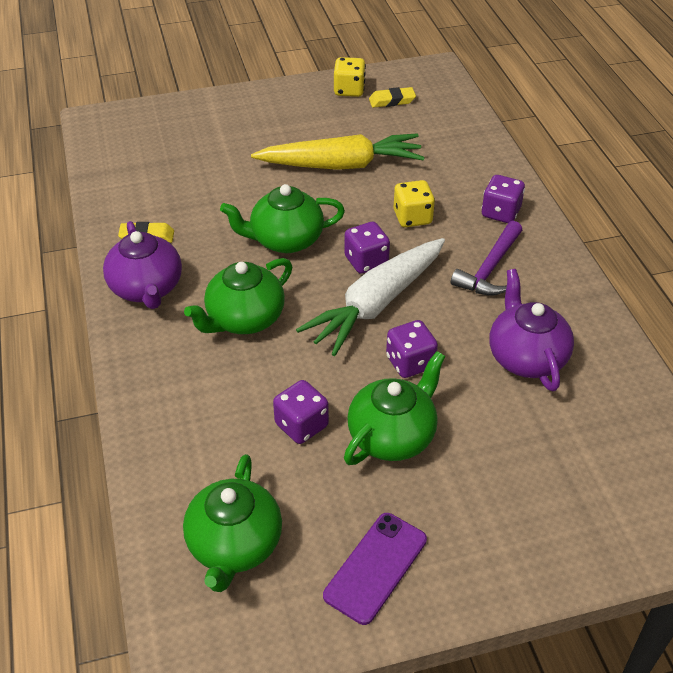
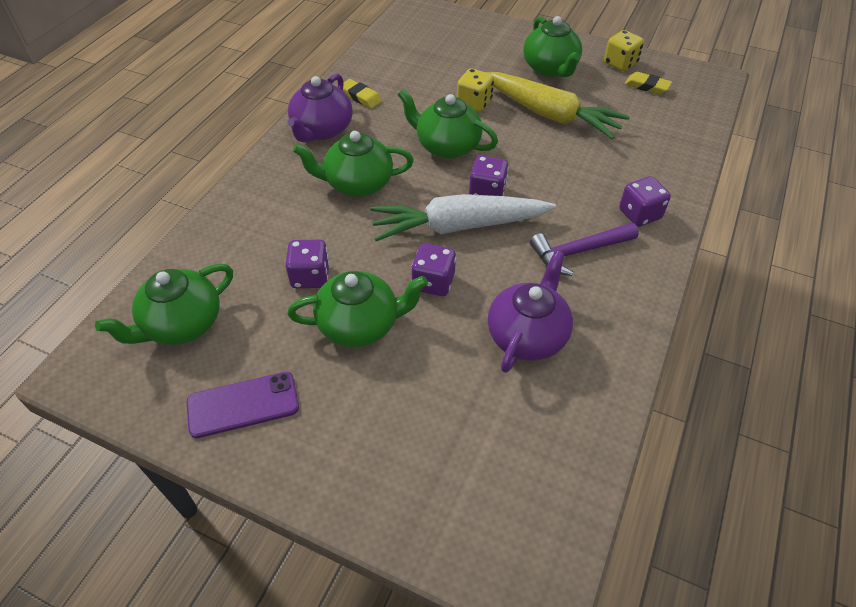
camera: 40 degrees right, 5 degrees up
yellow dice [394,180,435,227] -> yellow dice moved to [457,69,494,112]
none -> green teapot [523,16,582,77]

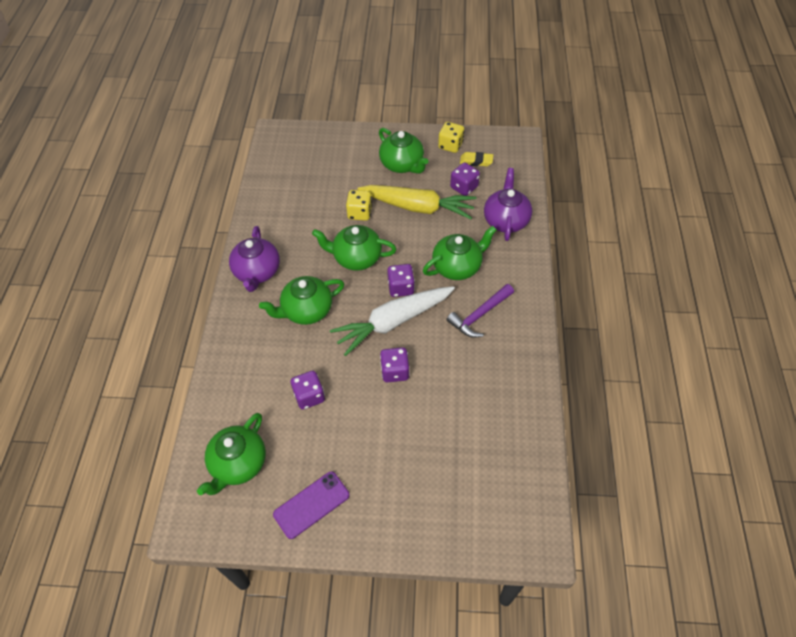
camera: 20 degrees left, 5 degrees up
green teapot [287,271,428,347] -> green teapot moved to [423,226,497,280]
yellow eraser [343,79,382,109] -> none
purple teapot [488,250,573,373] -> purple teapot moved to [484,168,532,241]
purple dice [619,176,671,227] -> purple dice moved to [450,163,480,196]

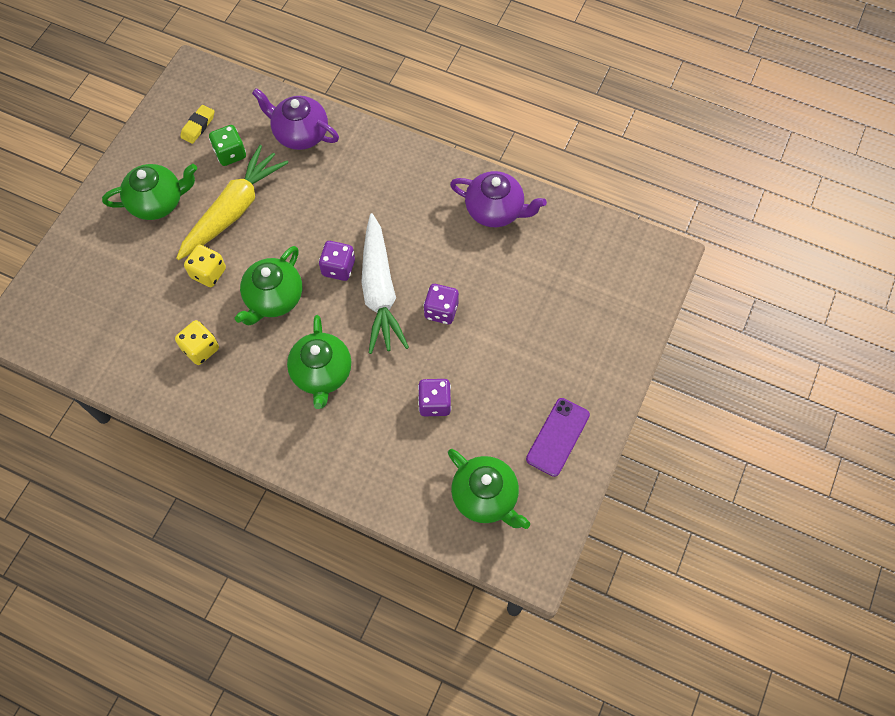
camera: 70 degrees left, 10 degrees up
purple teapot [229,226,280,292] -> purple teapot moved to [450,171,547,227]
purple phone [273,472,349,539] -> purple phone turned 45 degrees clockwise [526,398,590,477]
green teapot [423,226,497,280] -> none
yellow dice [438,122,464,153] -> yellow dice moved to [175,320,219,365]
purple hammer [446,284,514,338] -> none
purple dice [450,163,480,196] -> green dice [209,125,246,166]

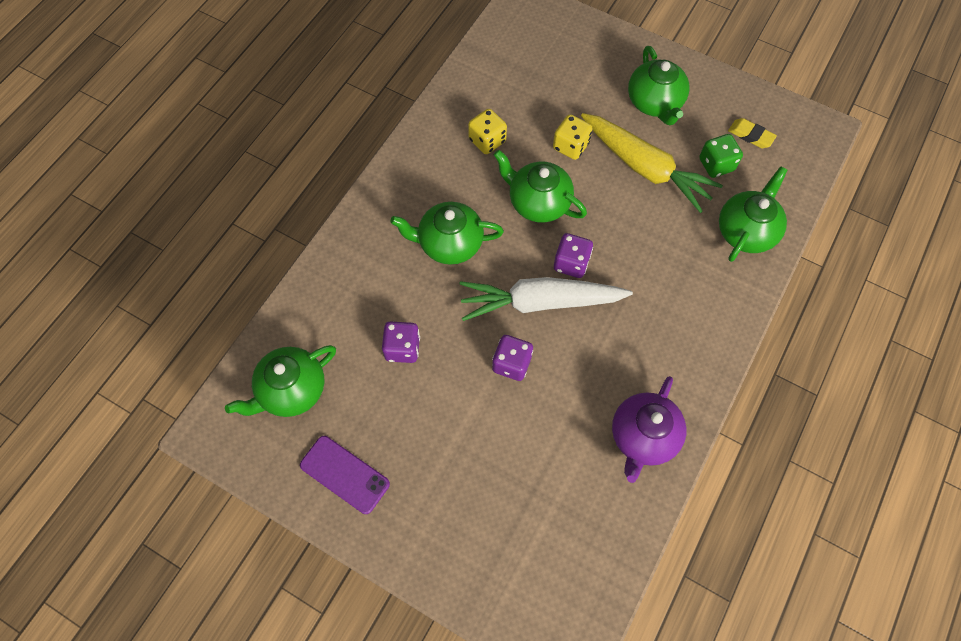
camera: 95 degrees right, 0 degrees up
purple teapot [252,88,339,150] -> green teapot [719,166,787,262]

